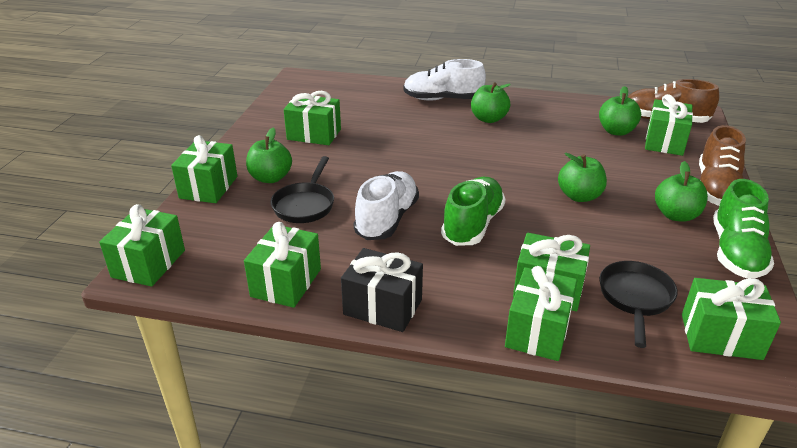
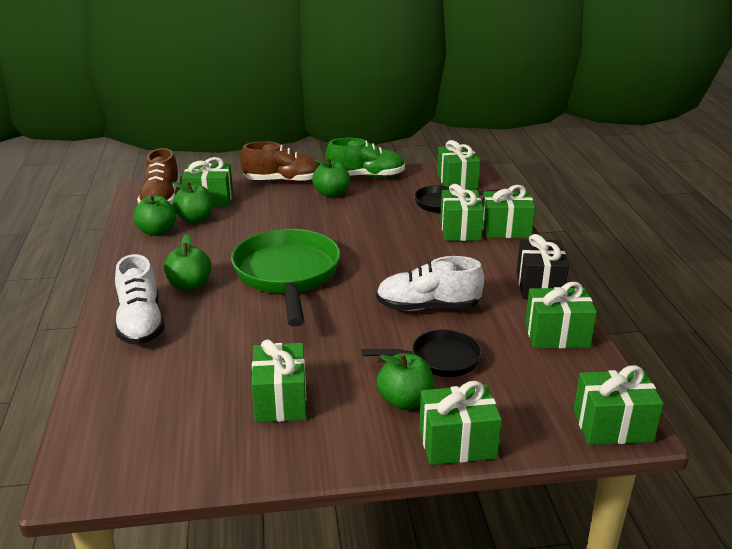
camera: 110 degrees left, 5 degrees down
green shoe [441,177,505,246] -> none
green apple [558,153,607,202] -> green apple moved to [133,194,176,236]
none -> green pan [231,229,340,327]

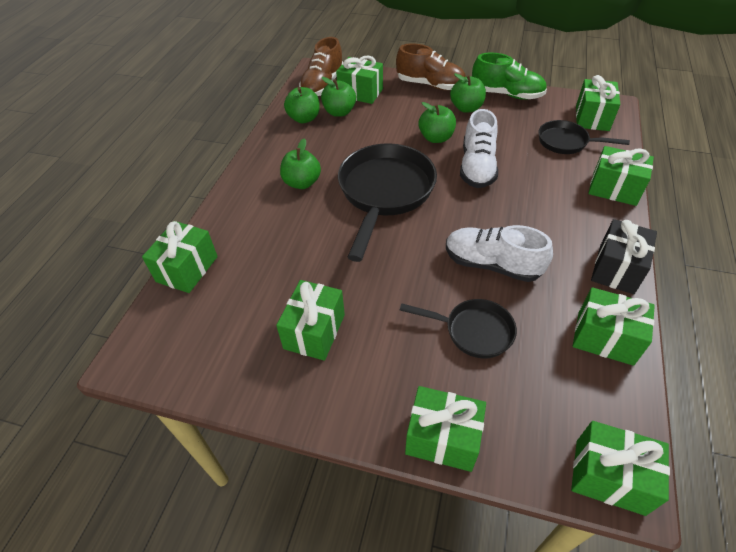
camera: 25 degrees right, 20 degrees up
white shoe [115,254,165,345] -> white shoe moved to [460,109,498,188]
green pan [231,229,340,327] -> black pan [338,143,437,262]
green apple [377,353,435,410] -> green apple moved to [419,102,456,143]
green gift [440,184,484,241] -> green gift moved to [142,221,218,293]

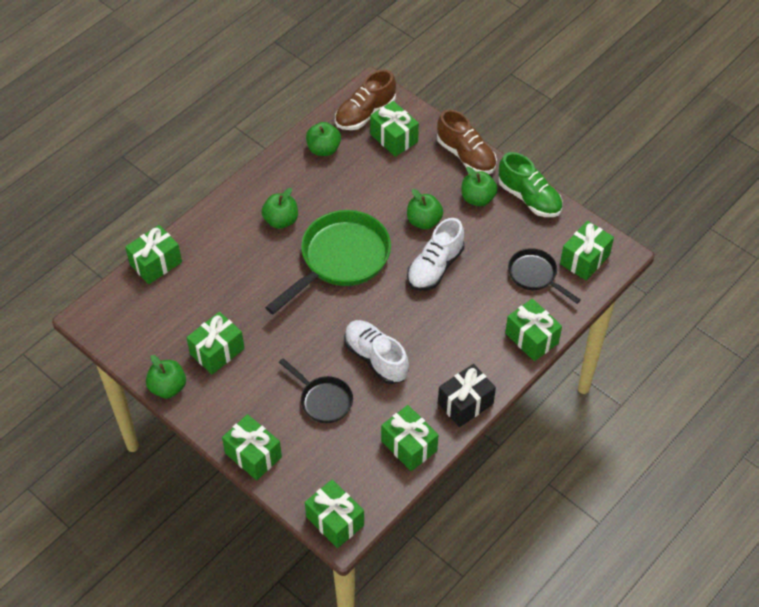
camera: 25 degrees right, 5 degrees up
green apple [321,77,356,117] -> green apple moved to [146,355,186,398]
black pan [338,143,437,262] -> green pan [265,210,391,314]

